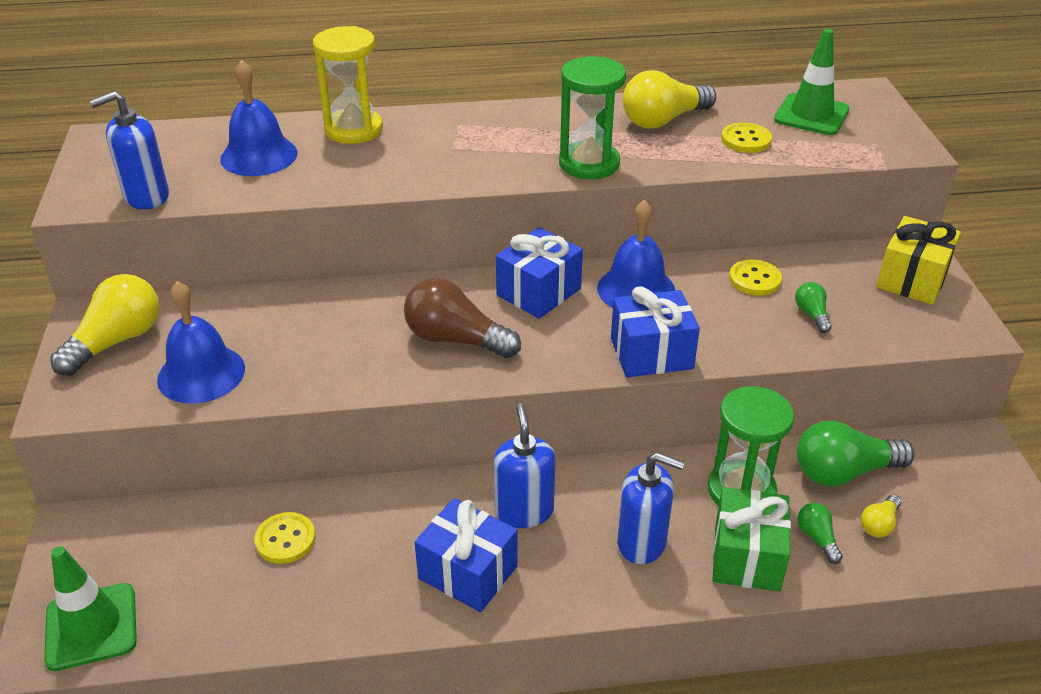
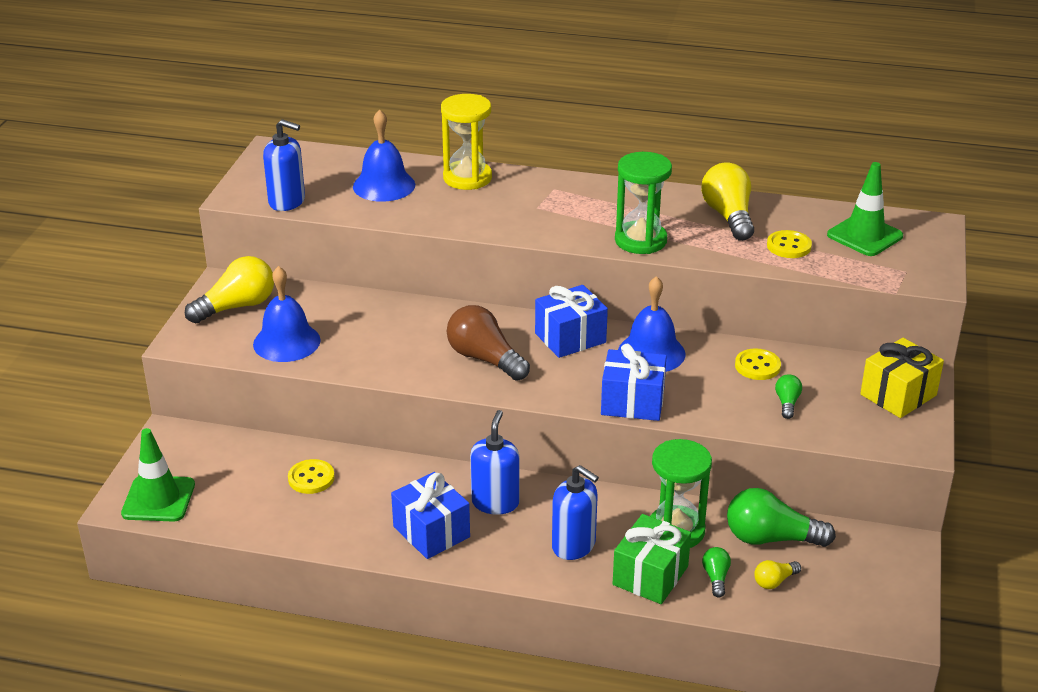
camera: 20 degrees right, 5 degrees down
blue soap dispenser [90,91,169,209] -> blue soap dispenser turned 150 degrees counterclockwise [263,119,305,211]
yellow light bulb [623,70,716,129] -> yellow light bulb turned 90 degrees clockwise [701,162,754,241]

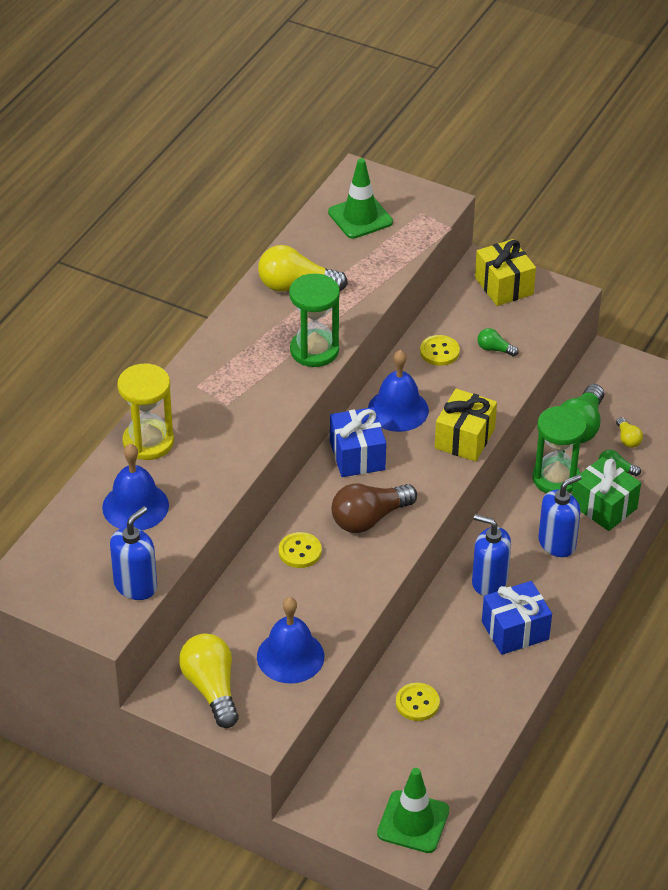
camera: 75 degrees left, 10 degrees up
blue gift [601,344,667,421] -> yellow gift [435,389,497,462]
yellow button [767,230,812,258] -> yellow button moved to [279,532,322,568]

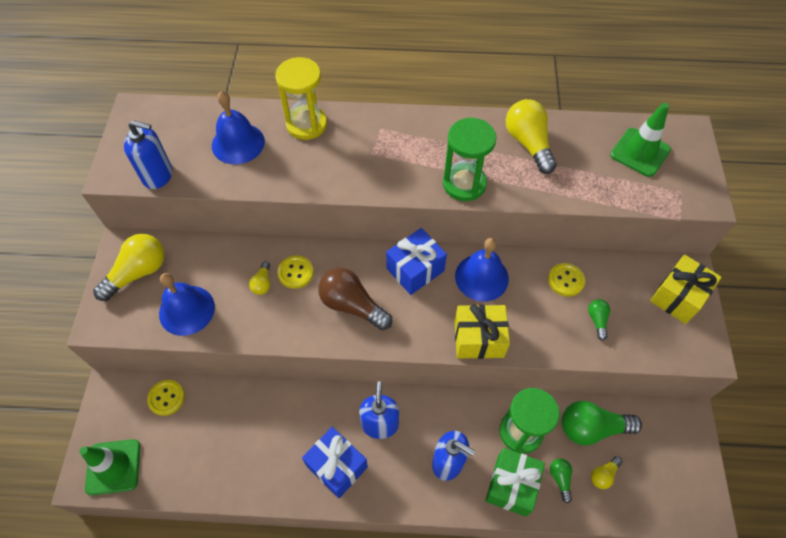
camera: 65 degrees right, 15 degrees up
yellow button [396,683,440,721] -> yellow button moved to [147,380,185,416]
none -> yellow light bulb [249,261,270,295]

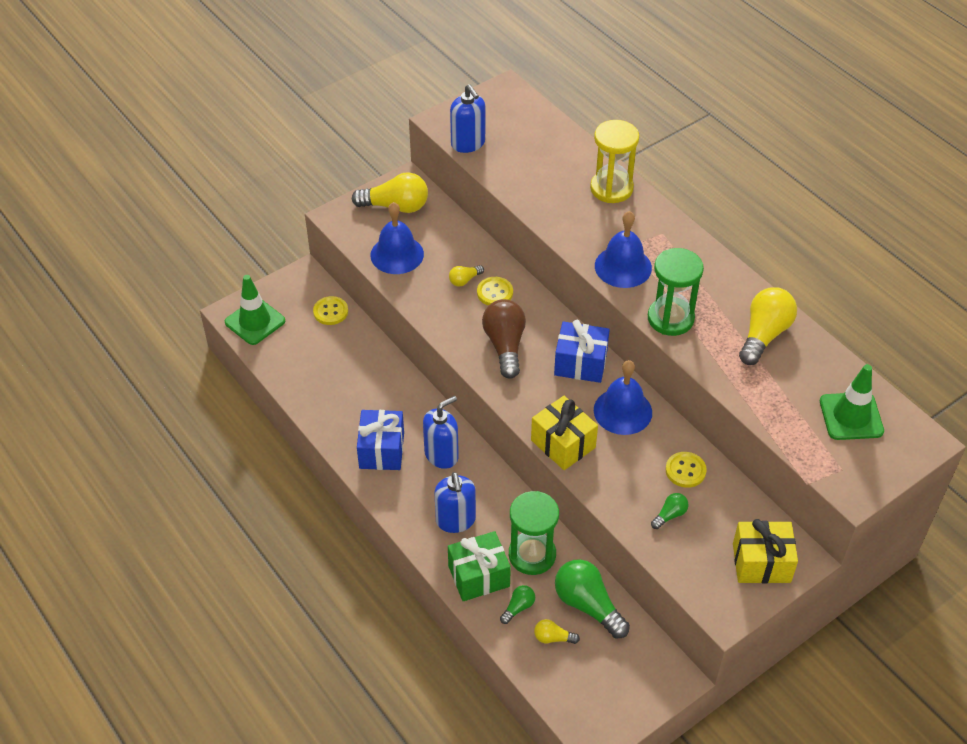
camera: 50 degrees right, 10 degrees down
blue bell [212,91,265,164] -> blue bell moved to [595,211,652,288]

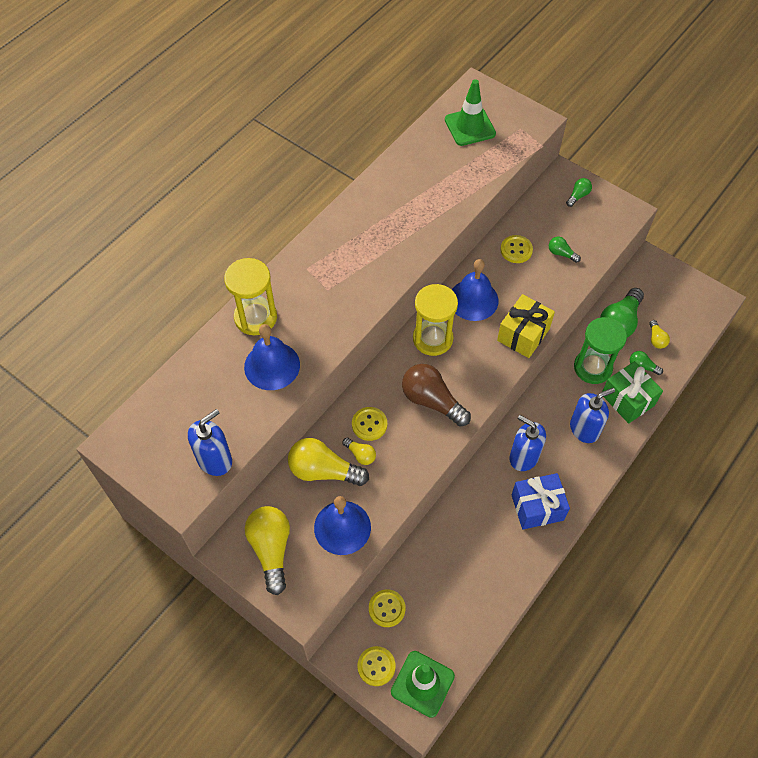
camera: 105 degrees left, 10 degrees up
brown light bulb [482,299,526,379] -> brown light bulb turned 60 degrees clockwise [402,364,471,427]
blue gift [554,320,610,383] -> yellow hourglass [413,284,458,356]
blue bell [595,211,652,288] -> blue bell moved to [244,324,300,390]
green hourglass [648,248,704,336] -> none
yellow gift [733,519,798,583] -> green light bulb [566,178,592,207]
yellow light bulb [739,287,797,365] -> yellow light bulb moved to [288,438,369,486]
none -> yellow button [357,646,396,686]

